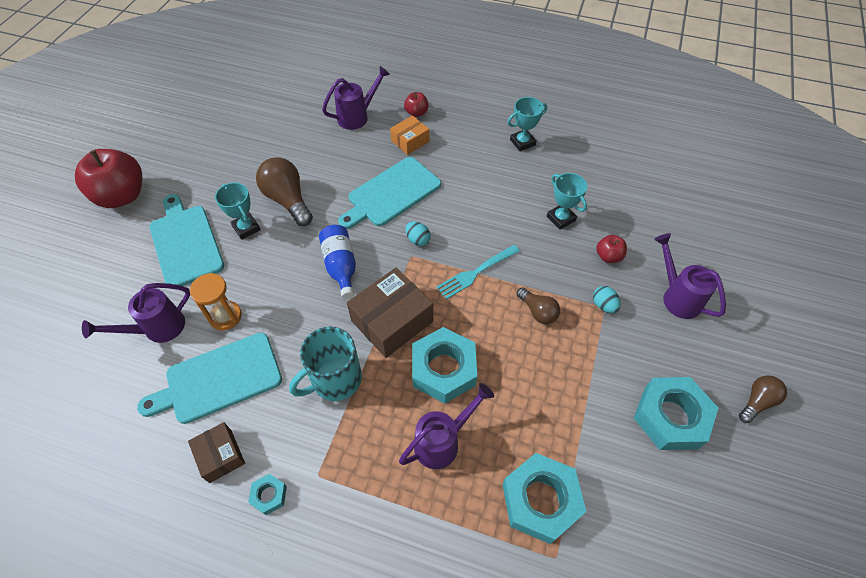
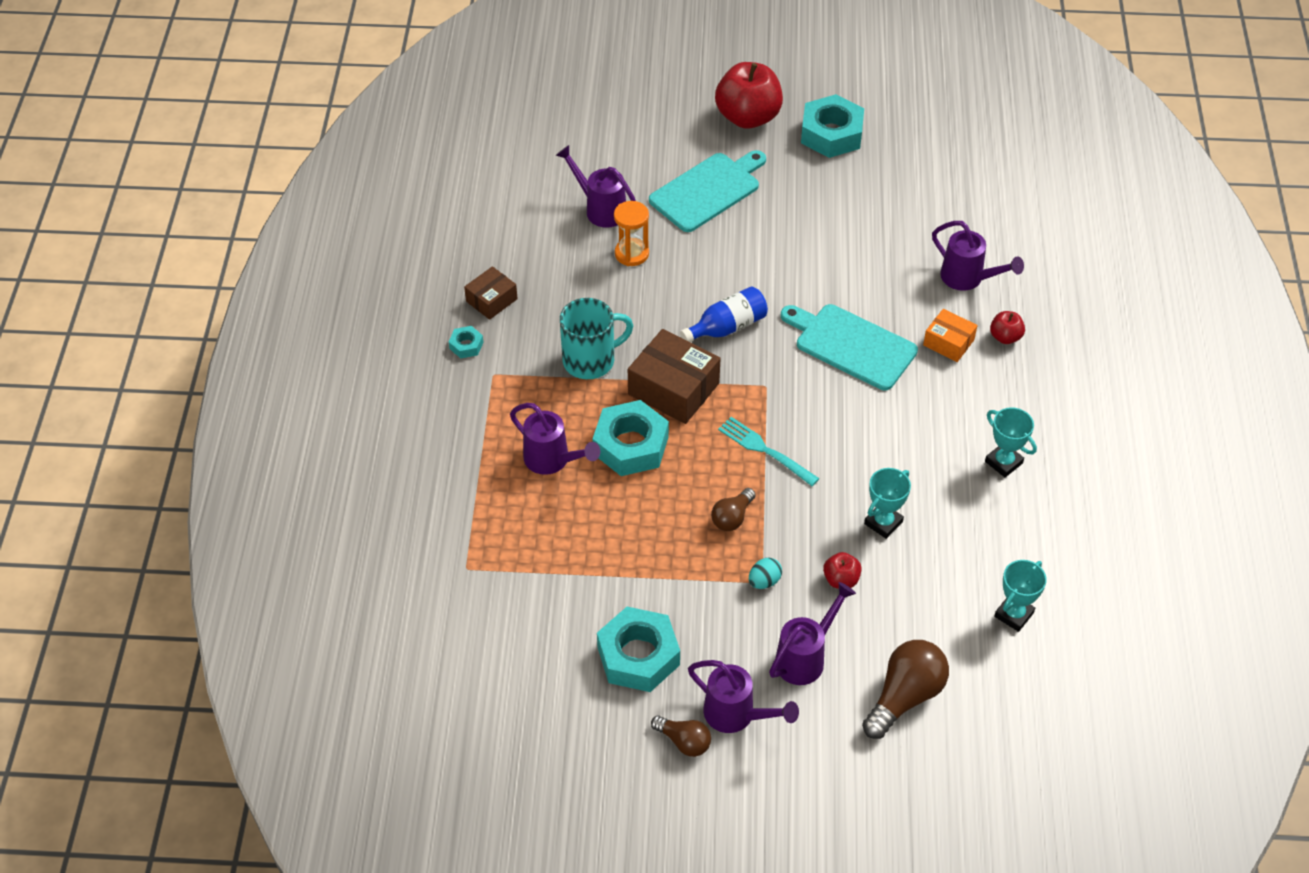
camera: 75 degrees right, 5 degrees down
turquoise cutting board [137,332,282,424] -> none
turquoise trophy [215,182,261,240] -> turquoise trophy moved to [994,560,1047,632]
brown light bulb [256,157,313,226] -> brown light bulb moved to [862,640,949,739]
turquoise mug [289,327,362,401] -> turquoise mug turned 120 degrees clockwise [560,298,633,379]
turquoise egg [406,221,431,246] -> none
turquoise nut [502,453,586,544] -> turquoise nut moved to [801,94,864,158]
none -> purple watering can [688,660,799,733]

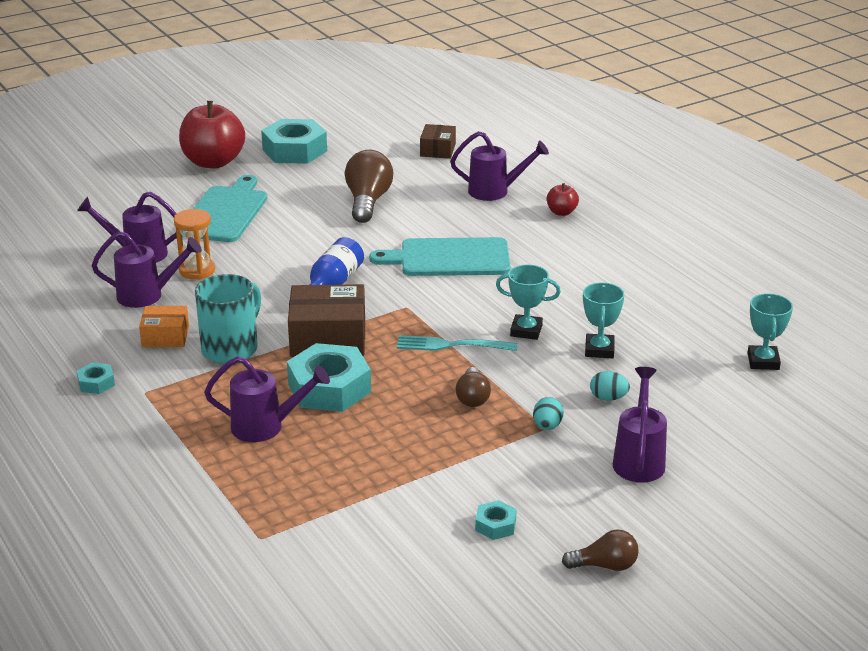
camera: 35 degrees left, 20 degrees down
brown box [464,266,518,320] -> brown box moved to [420,124,456,159]
turquoise nut [597,607,680,692] -> turquoise nut [475,500,517,540], size x0.46
purple watering can [688,660,799,733] -> purple watering can moved to [91,231,202,308]
red apple [823,552,862,589] -> turquoise egg [590,371,630,401]
brown light bulb [862,640,949,739] -> brown light bulb moved to [345,150,393,223]
orange box [923,309,978,362] -> orange box moved to [139,306,189,347]
turquoise trophy [985,407,1037,477] -> turquoise trophy moved to [496,264,561,340]

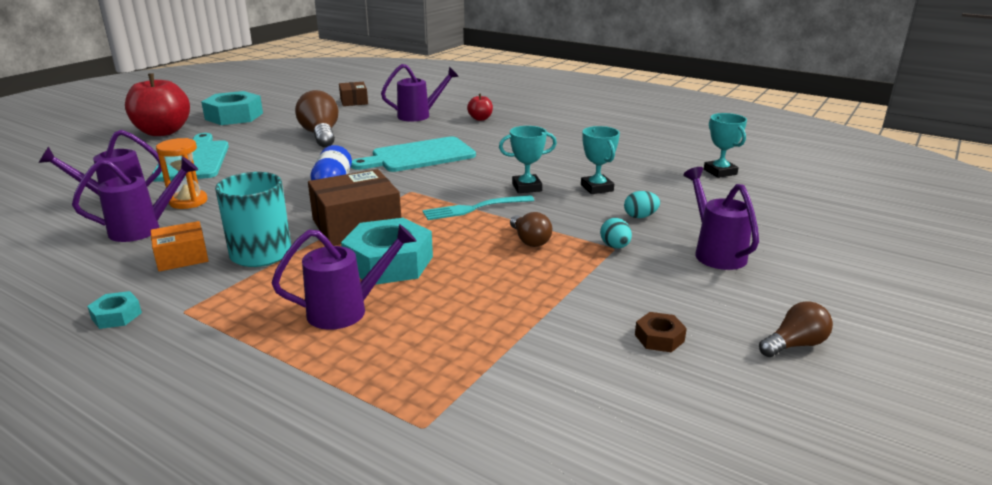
camera: 25 degrees left, 5 degrees down
turquoise nut [475,500,517,540] -> brown nut [635,312,687,352]

